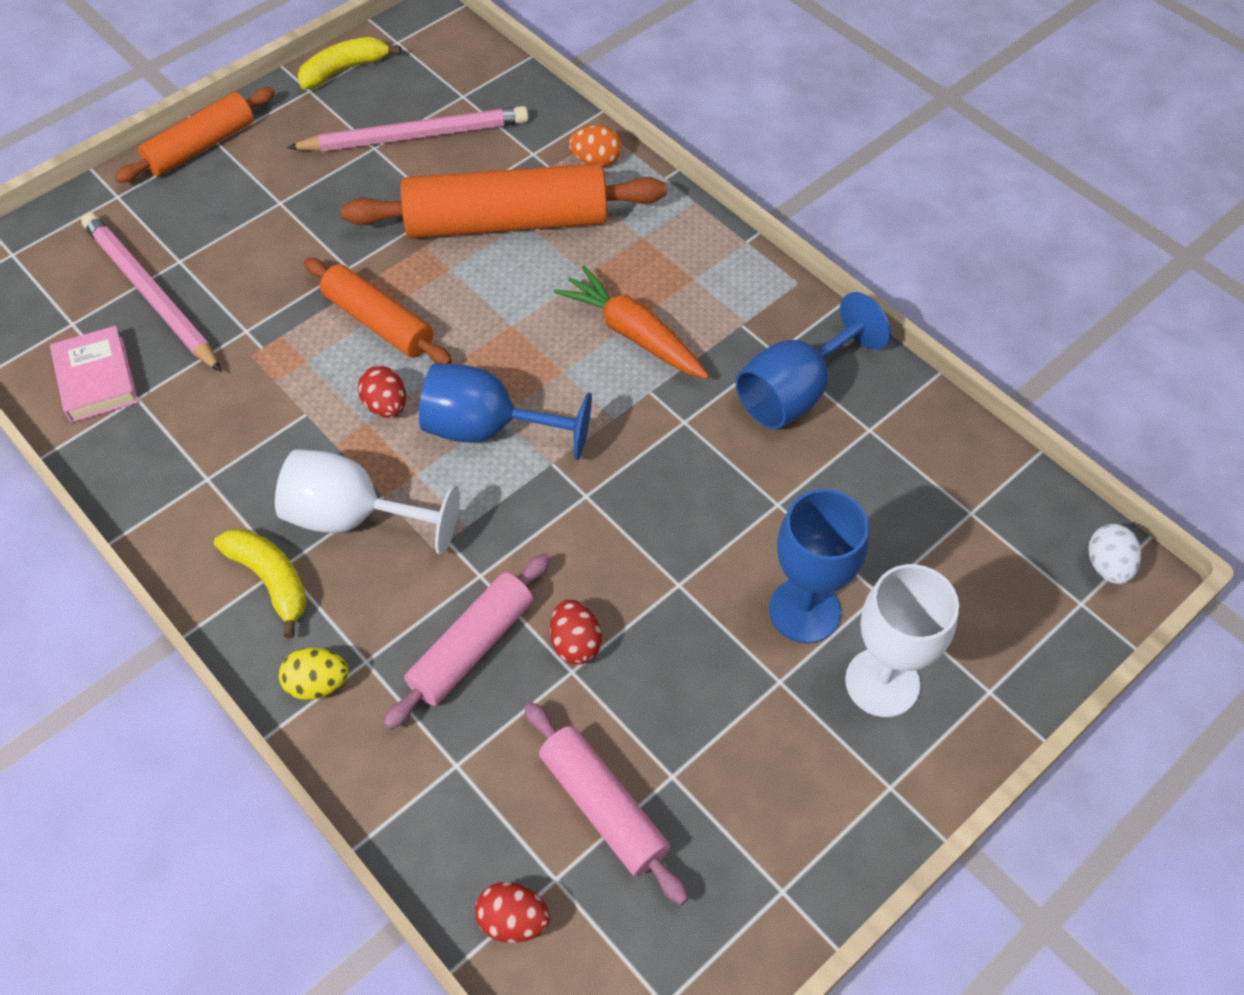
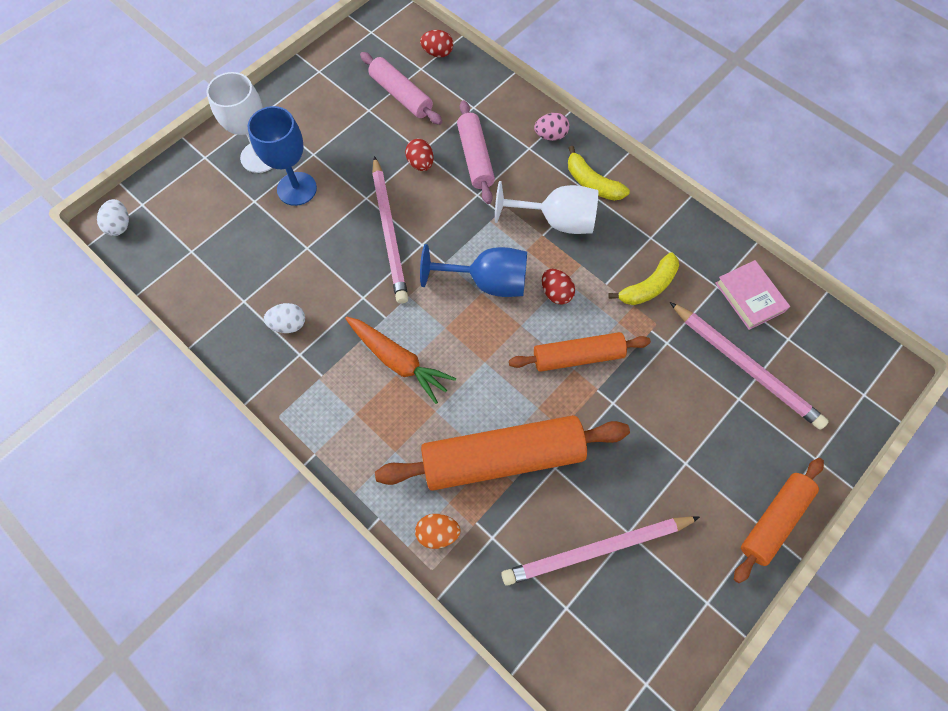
camera: 175 degrees right, 10 degrees up
yellow egg [279,647,349,700] -> pink egg [534,113,569,141]
yellow banana [297,37,401,89] -> yellow banana moved to [608,252,679,305]
orange rolling pin [304,258,452,364] -> orange rolling pin turned 45 degrees counterclockwise [509,332,651,372]
pink rolling pin [384,553,550,729] -> pink rolling pin turned 45 degrees counterclockwise [457,100,495,204]
blue goblet [735,292,891,429] -> white egg [264,303,305,333]
none -> pink pencil [372,156,408,304]

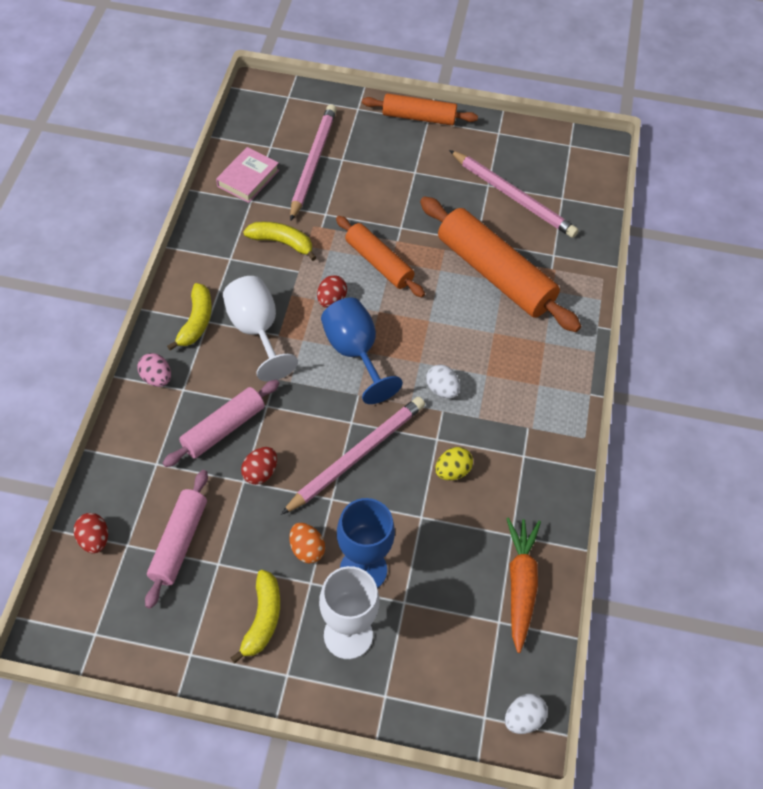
camera: 125 degrees left, 10 degrees down
white egg [264,303,305,333] -> white egg moved to [426,365,460,398]
orange carrot [345,317,456,404] -> orange carrot moved to [506,517,541,653]
orange egg [415,514,461,549] -> orange egg moved to [290,523,325,563]
none -> yellow banana [231,570,280,663]
none -> yellow egg [435,447,473,480]

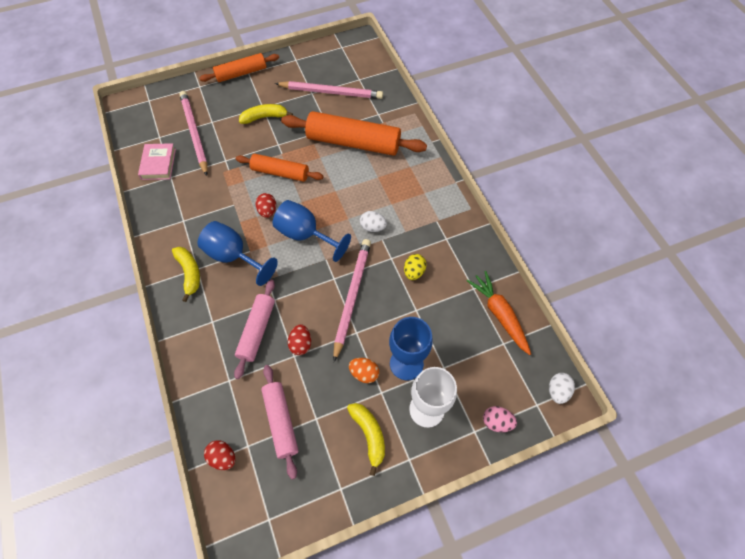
camera: 30 degrees left, 5 degrees up
pink egg [137,353,171,387] -> pink egg moved to [483,406,517,432]
white goblet [223,276,298,382] -> blue goblet [198,221,278,286]
yellow banana [243,222,317,261] -> yellow banana moved to [239,104,293,124]

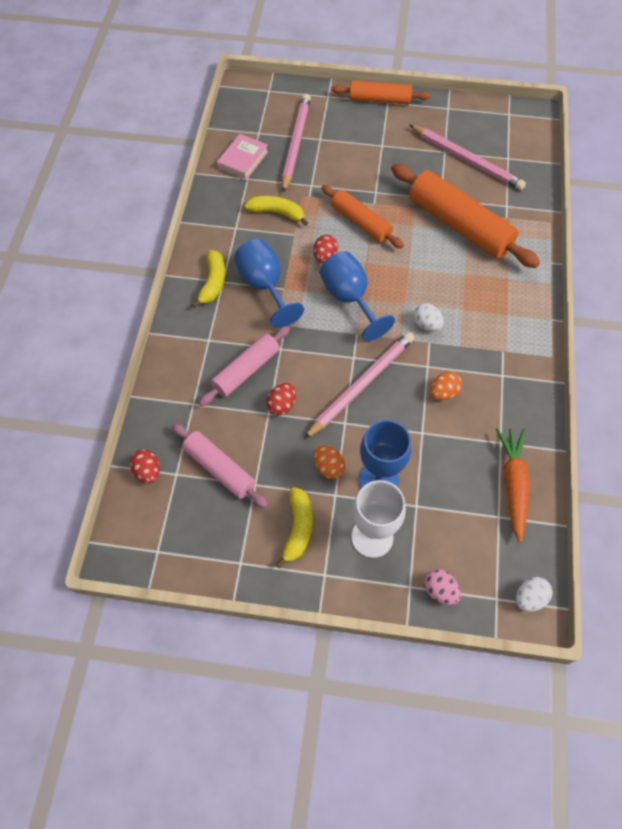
camera: 30 degrees right, 0 degrees up
yellow banana [239,104,293,124] -> yellow banana moved to [244,196,308,226]
pink rolling pin [261,365,299,479] -> pink rolling pin turned 60 degrees counterclockwise [172,423,268,508]
yellow egg [404,254,426,280] -> orange egg [431,371,462,400]

